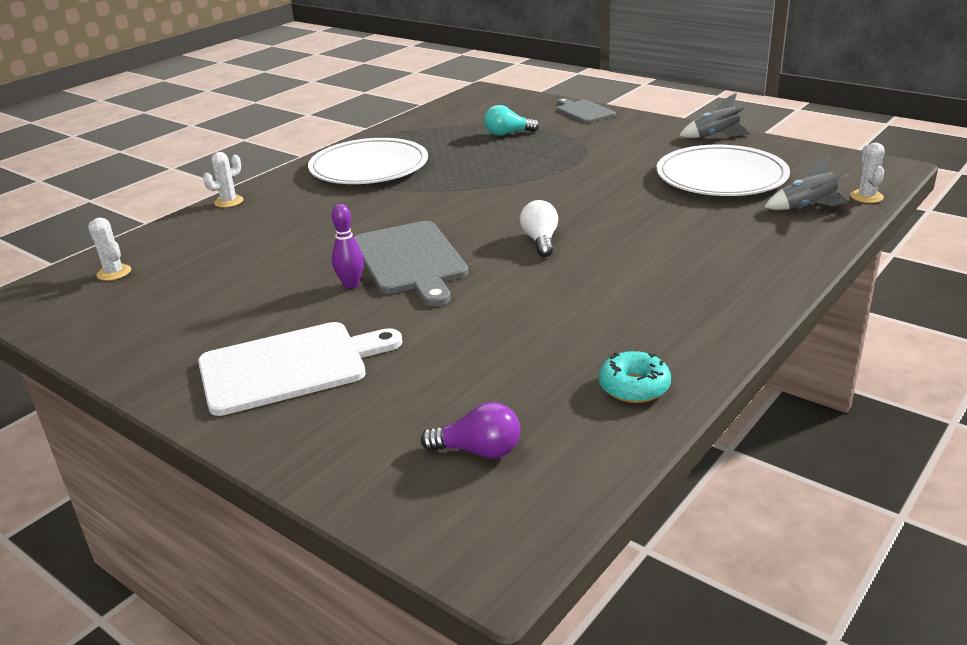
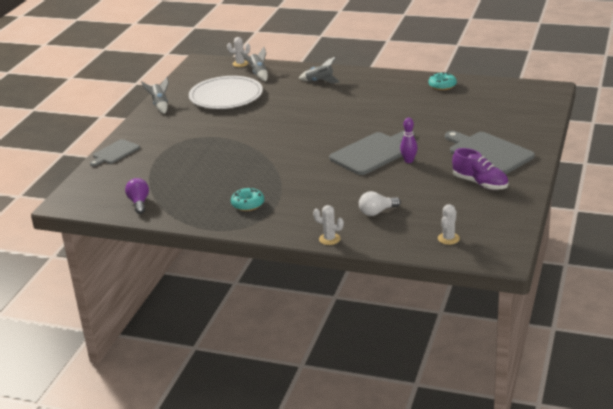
camera: 110 degrees left, 0 degrees up
white cutting board [198,322,403,416] -> grey cutting board [445,131,535,174]
white plate [308,138,428,184] -> turquoise donut [231,188,264,211]
purple light bulb [421,402,520,459] -> purple light bulb moved to [125,178,149,214]
turquoise light bulb [484,105,539,136] -> none
white light bulb [520,200,558,257] -> white light bulb moved to [359,191,401,216]
none -> grey rocket [299,57,340,83]
none -> purple shoe [452,148,509,190]

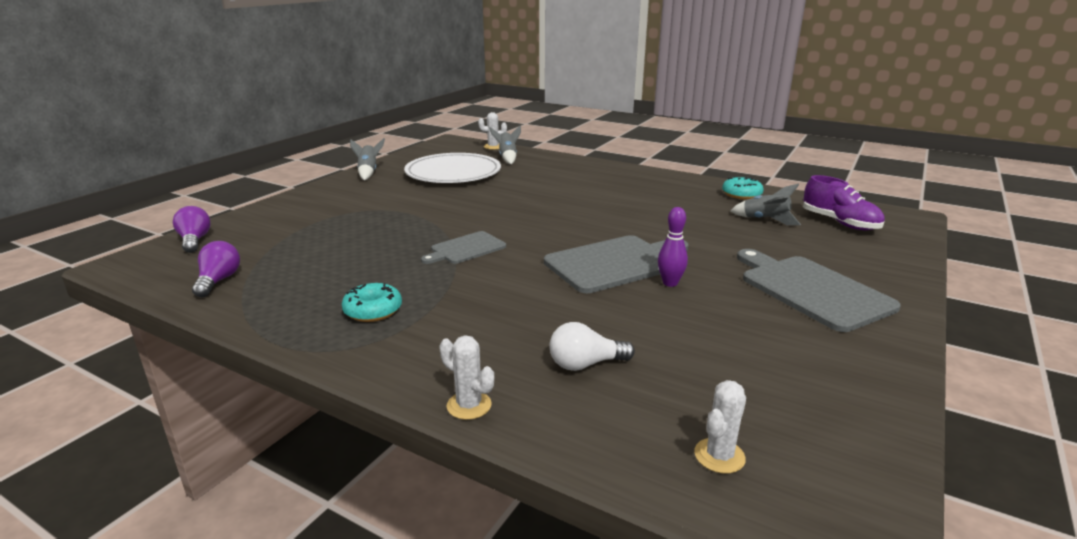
camera: 10 degrees right, 5 degrees down
grey cutting board [90,139,140,166] -> grey cutting board moved to [421,231,506,264]
grey rocket [299,57,340,83] -> grey rocket moved to [731,183,801,225]
purple shoe [452,148,509,190] -> purple shoe moved to [803,175,885,230]
none -> purple light bulb [173,206,210,253]

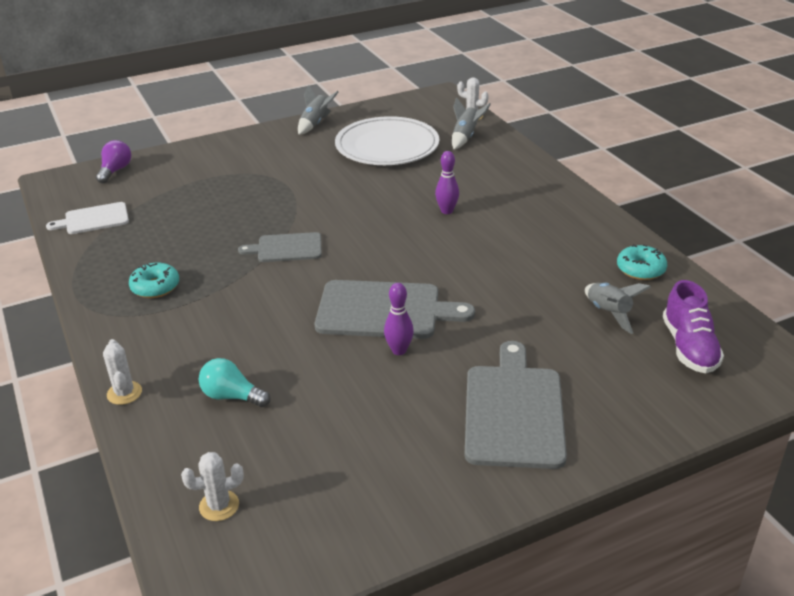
camera: 35 degrees right, 10 degrees up
purple light bulb [192,241,240,297] -> white cutting board [46,202,129,234]
white light bulb [549,322,635,371] -> turquoise light bulb [199,358,270,407]
none -> purple bowling pin [435,151,459,214]

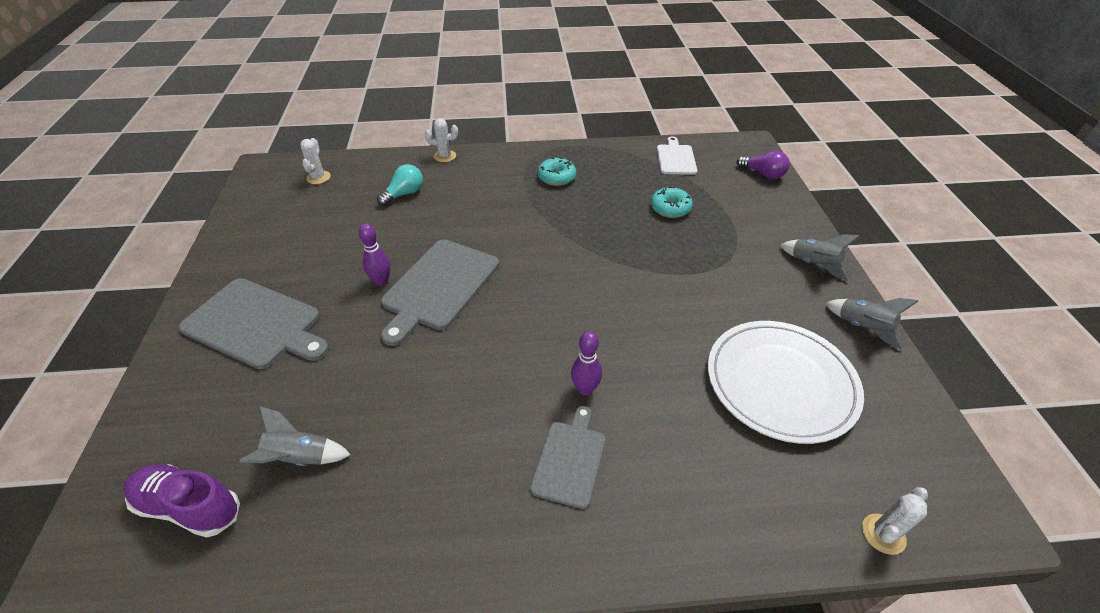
camera: 110 degrees right, 10 degrees up
grey cutting board [238,232,322,262] -> grey cutting board moved to [530,406,606,509]
grey rocket [452,97,491,149] -> grey rocket moved to [780,234,860,280]
turquoise donut [617,244,667,280] -> turquoise donut moved to [651,186,693,218]

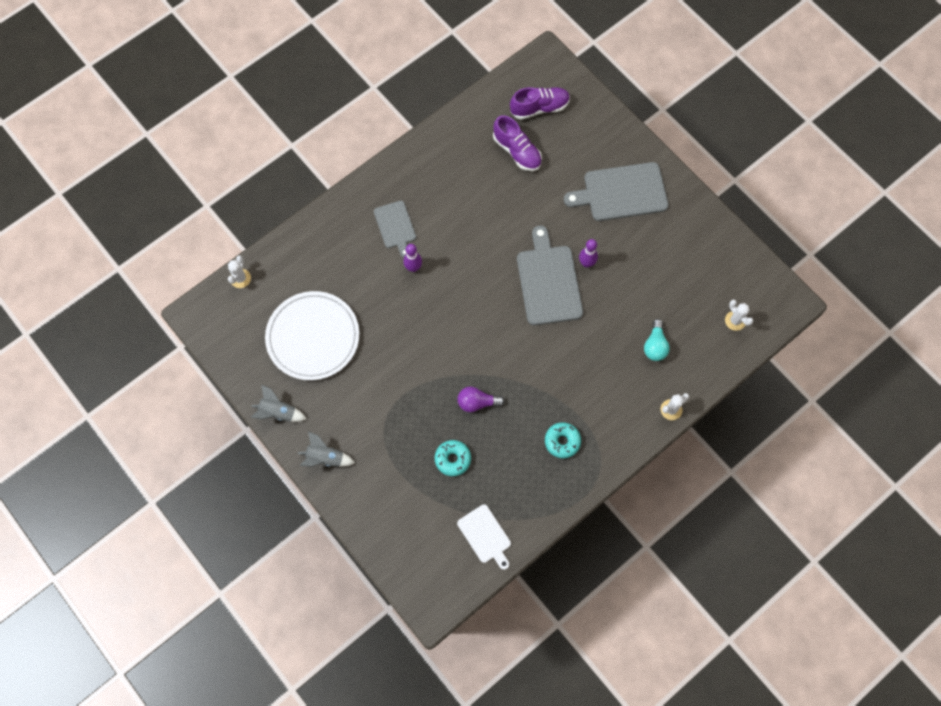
camera: 145 degrees right, 25 degrees up
grey rocket [240,406,351,466] -> purple shoe [493,115,542,171]
purple light bulb [736,150,789,179] -> purple light bulb moved to [457,387,505,412]

